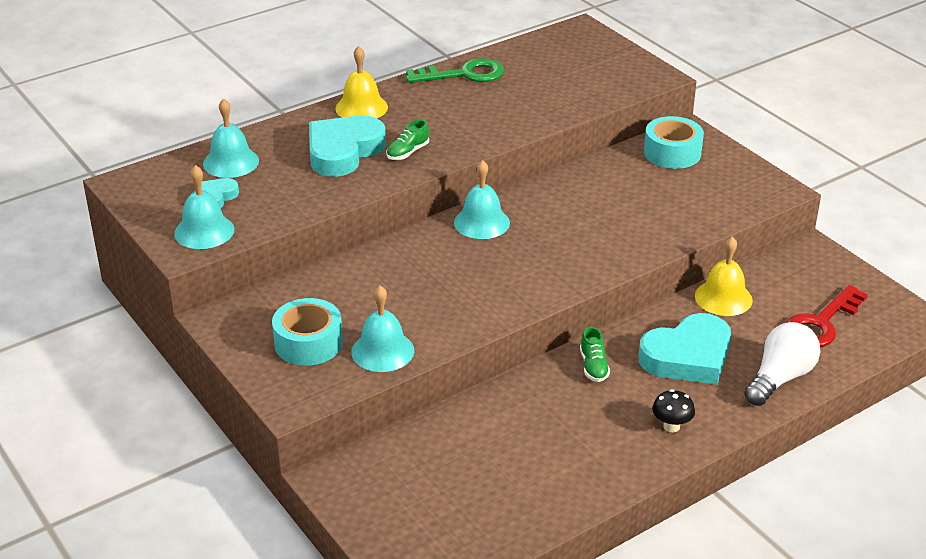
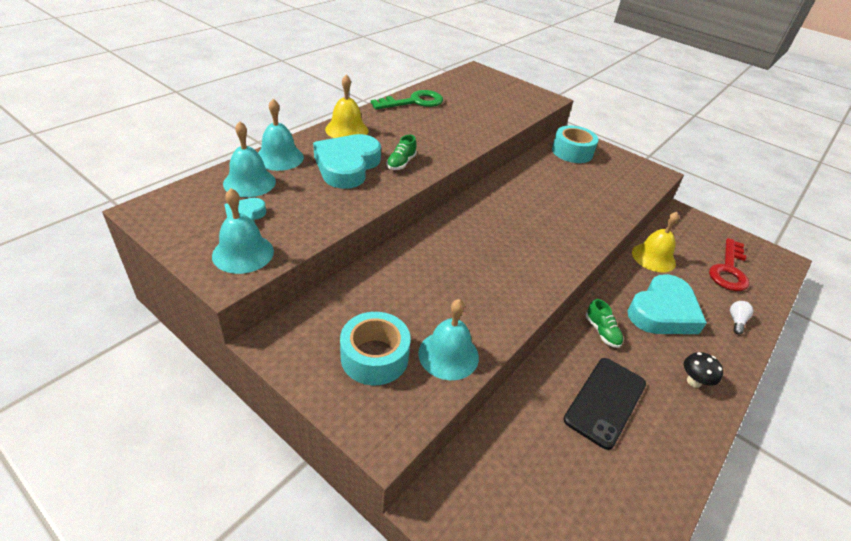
camera: 20 degrees left, 5 degrees up
turquoise bell [454,160,510,239] -> turquoise bell moved to [258,99,304,171]
white light bulb [744,322,820,406] -> white light bulb [730,301,753,334], size x0.47
none -> black phone [564,358,646,450]

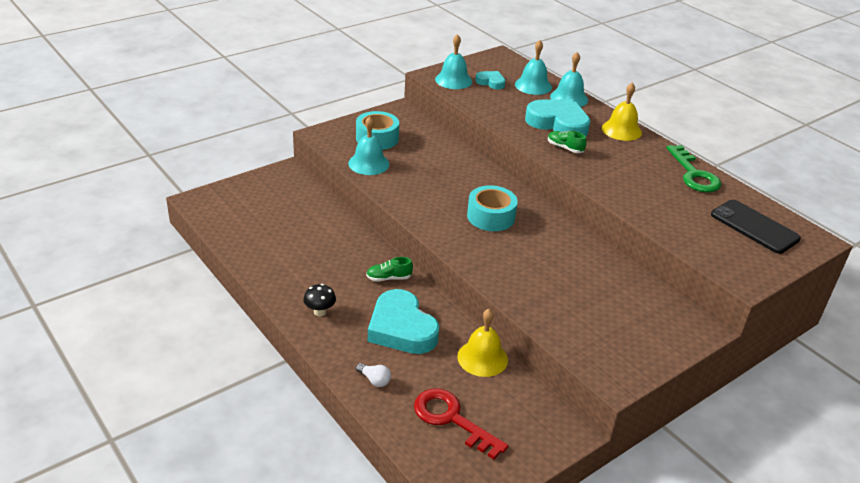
camera: 105 degrees right, 5 degrees down
turquoise tape [552,125,599,163] -> turquoise tape moved to [467,185,518,231]
black phone [564,358,646,450] -> black phone moved to [711,200,801,254]

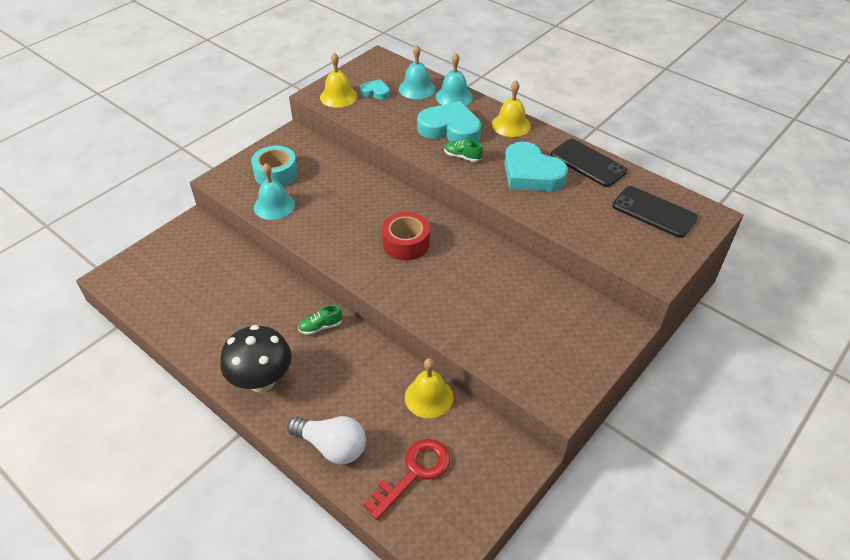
camera: 10 degrees left, 10 degrees up
black mushroom [304,284,336,316] -> black mushroom [220,325,292,393], size x2.16
white light bulb [356,363,391,387] -> white light bulb [287,416,366,464], size x2.14
turquoise heart [368,289,439,354] -> turquoise heart moved to [504,142,568,191]
red key [414,389,509,459] -> red key turned 105 degrees clockwise [363,439,450,520]
turquoise bell [435,34,472,89] -> yellow bell [320,53,357,108]
turquoise tape [467,185,518,231] -> red tape [382,212,430,261]
green key [666,145,721,192] -> black phone [551,139,627,187]

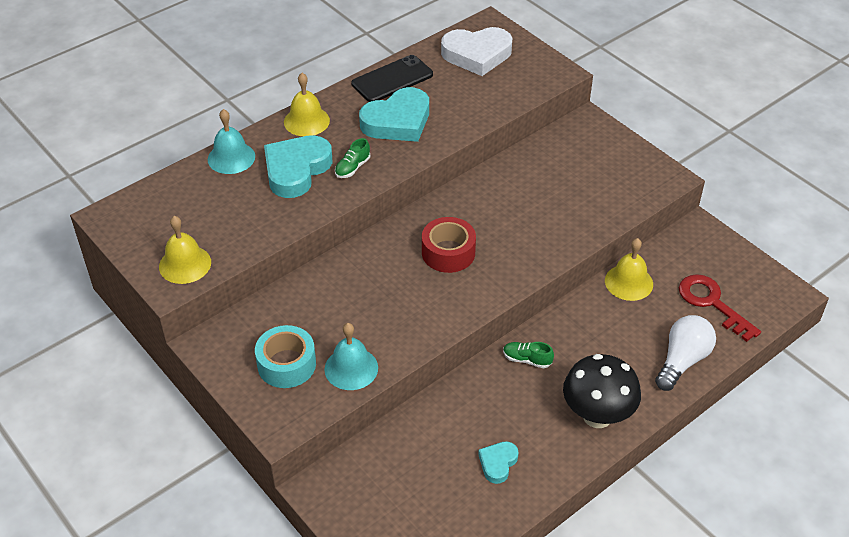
camera: 80 degrees left, 0 degrees up
green shoe [298,305,342,335] -> green shoe turned 120 degrees clockwise [503,342,554,368]
turquoise heart [359,79,390,100] -> turquoise heart moved to [478,441,519,484]
turquoise bell [399,45,435,99] -> none
black phone [612,186,698,238] -> white heart [441,27,512,76]

